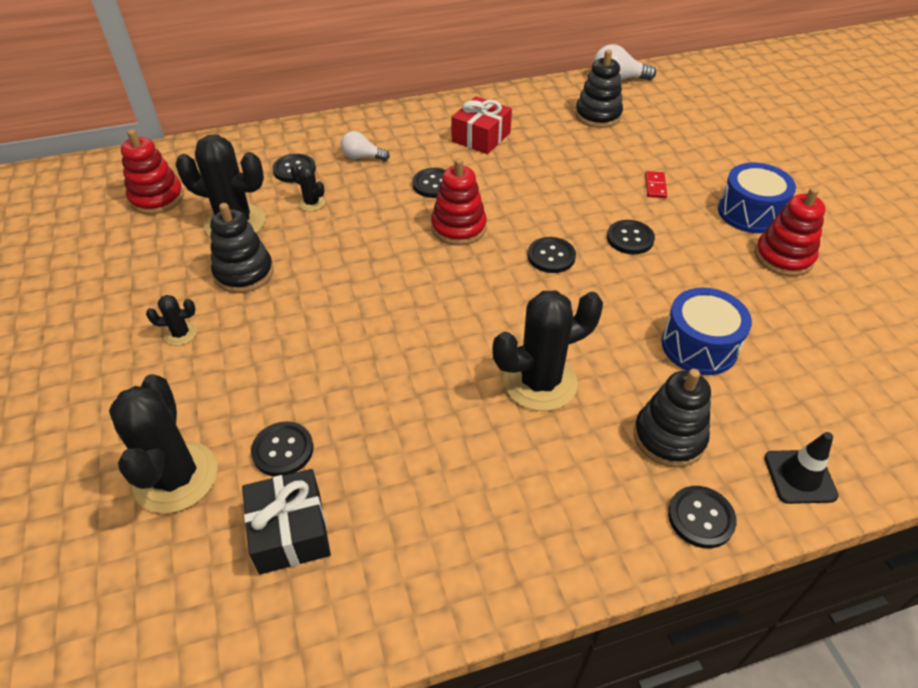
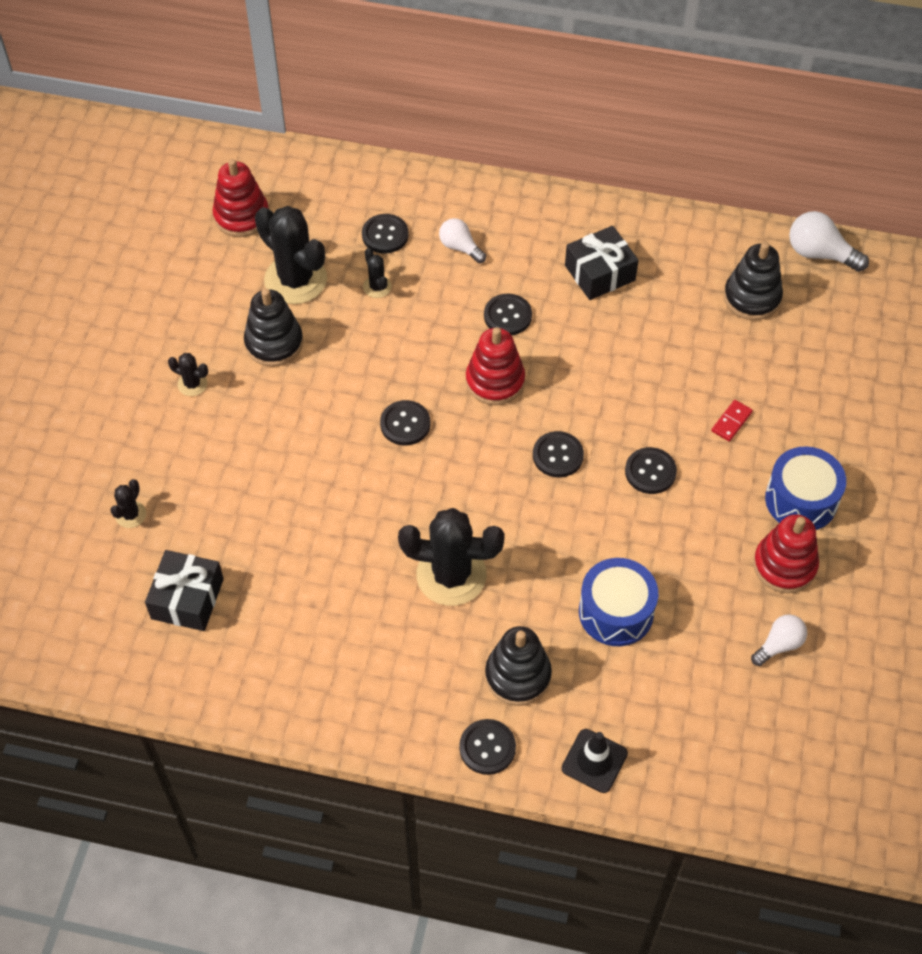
camera: 30 degrees right, 10 degrees up
black cactus [109,374,218,513] -> black cactus [110,479,146,528], size x0.45
black button [251,421,314,476] -> black button moved to [380,400,430,445]
red gift [451,96,512,154] -> black gift [565,226,639,300]
none -> white light bulb [751,614,807,666]

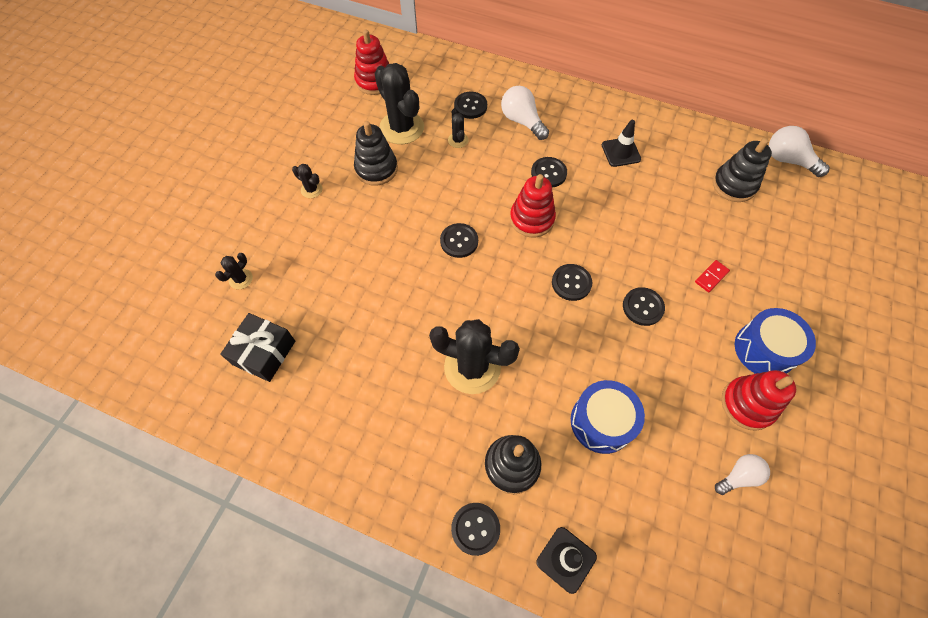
camera: 10 degrees right, 5 degrees up
white light bulb [439,218,486,263] -> white light bulb [501,86,549,140], size x1.51
black gift [565,226,639,300] -> black traffic cone [602,120,641,167]

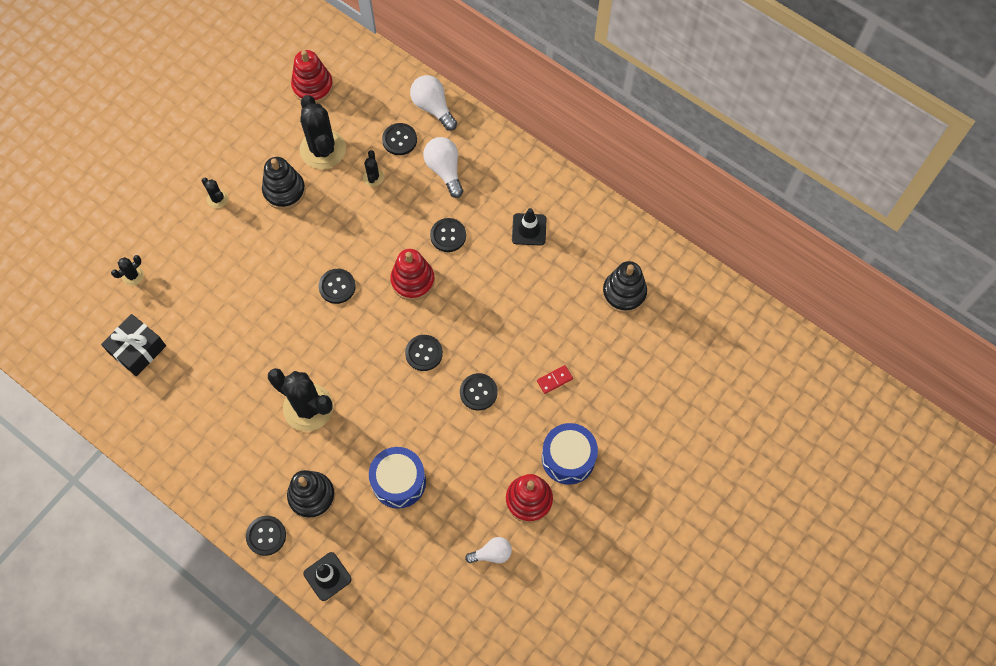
camera: 15 degrees right, 5 degrees up
white light bulb [769,126,830,177] -> white light bulb moved to [410,75,457,131]

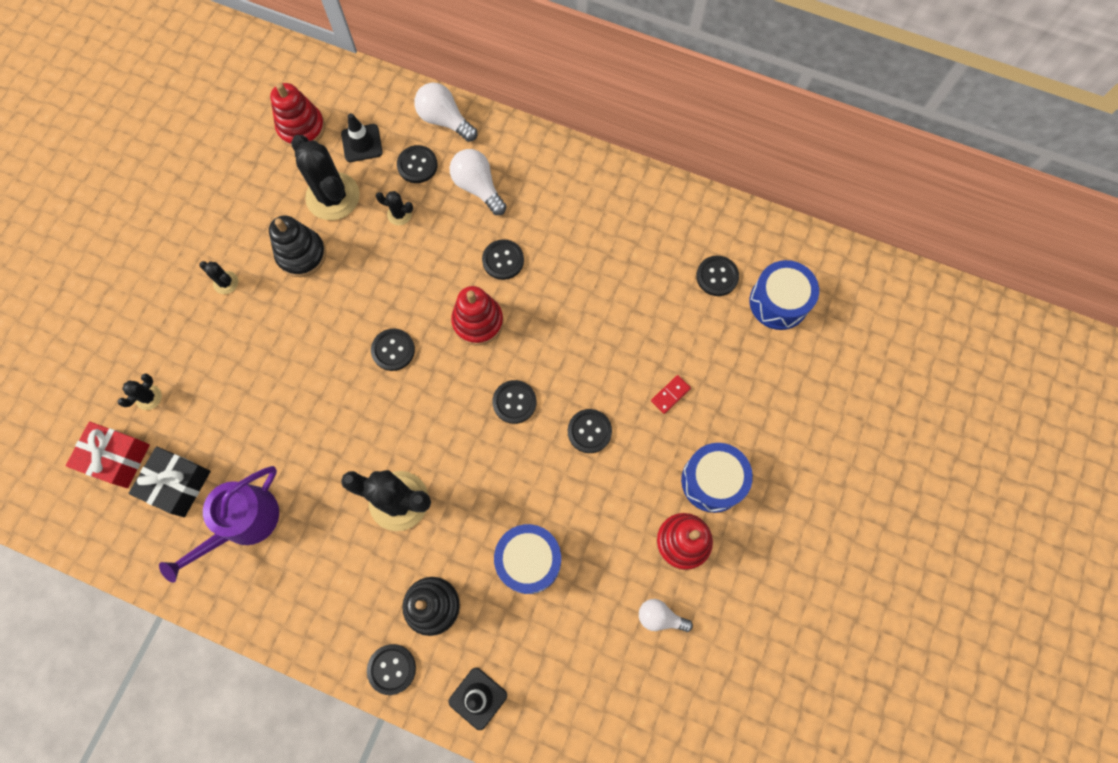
camera: 15 degrees left, 5 degrees up
black cactus [363,150,384,187] -> black cactus turned 60 degrees counterclockwise [376,191,413,225]
white light bulb [465,537,512,563] -> white light bulb turned 135 degrees counterclockwise [639,599,693,632]
black traffic cone [512,208,547,246] -> black traffic cone moved to [341,113,383,162]
black stacking toy [602,261,647,313] -> black button [696,256,739,296]
none -> red gift [66,422,150,488]
none -> purple watering can [159,466,279,583]
none -> blue drum [750,260,819,330]

